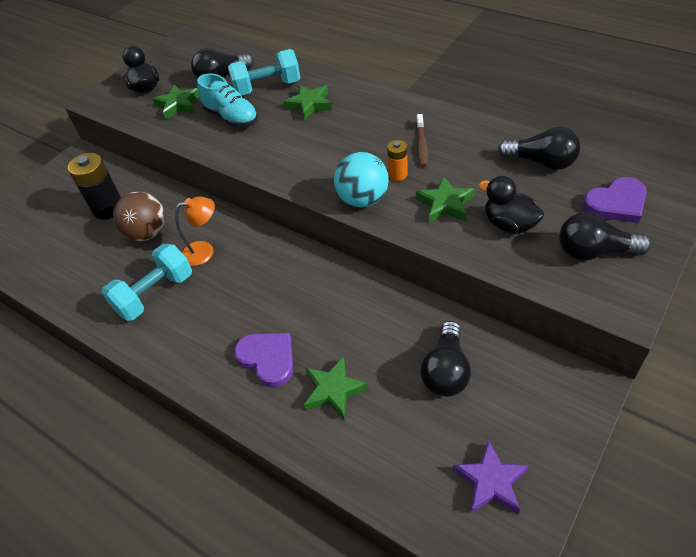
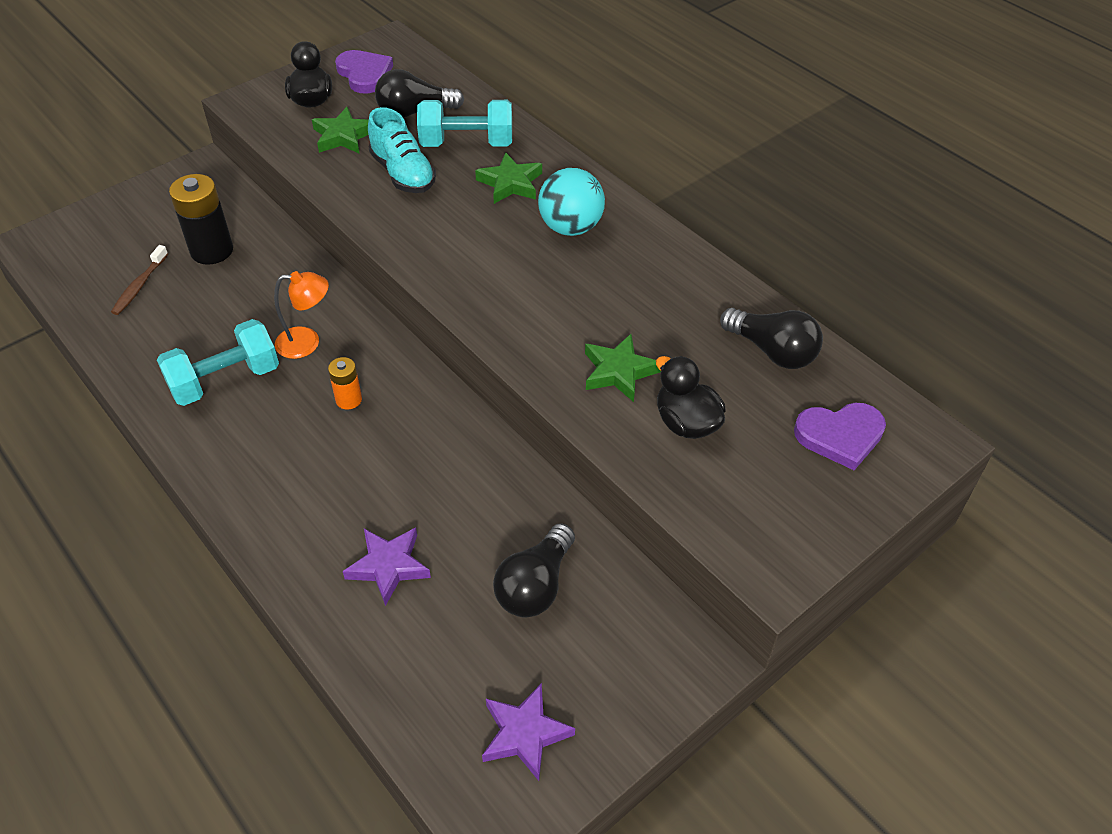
camera: 10 degrees right, 0 degrees up
brown ball [113,192,165,241] -> none
purple heart [234,333,293,387] -> purple heart moved to [335,50,393,93]
green star [304,356,368,420] -> purple star [343,528,431,606]
turquoise ball [334,152,389,207] -> turquoise ball moved to [538,168,605,236]
orange battery [387,140,408,181] -> orange battery moved to [328,357,362,410]
brown toothbrush [416,114,428,167] -> brown toothbrush moved to [111,245,168,315]
black light bulb [559,212,651,261] -> none

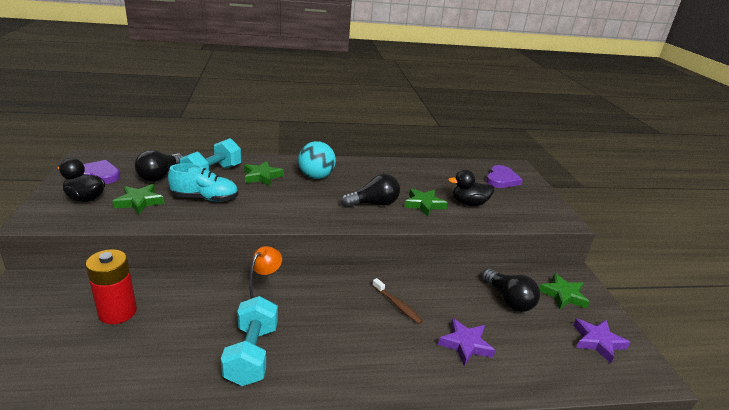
camera: 60 degrees left, 20 degrees down
brown toothbrush [111,245,168,315] -> brown toothbrush moved to [372,278,423,324]
black battery [169,174,233,265] -> red battery [86,249,137,324]
orange battery [328,357,362,410] -> none
black light bulb [720,308,823,369] -> black light bulb moved to [341,174,400,207]
none -> green star [539,273,590,309]

